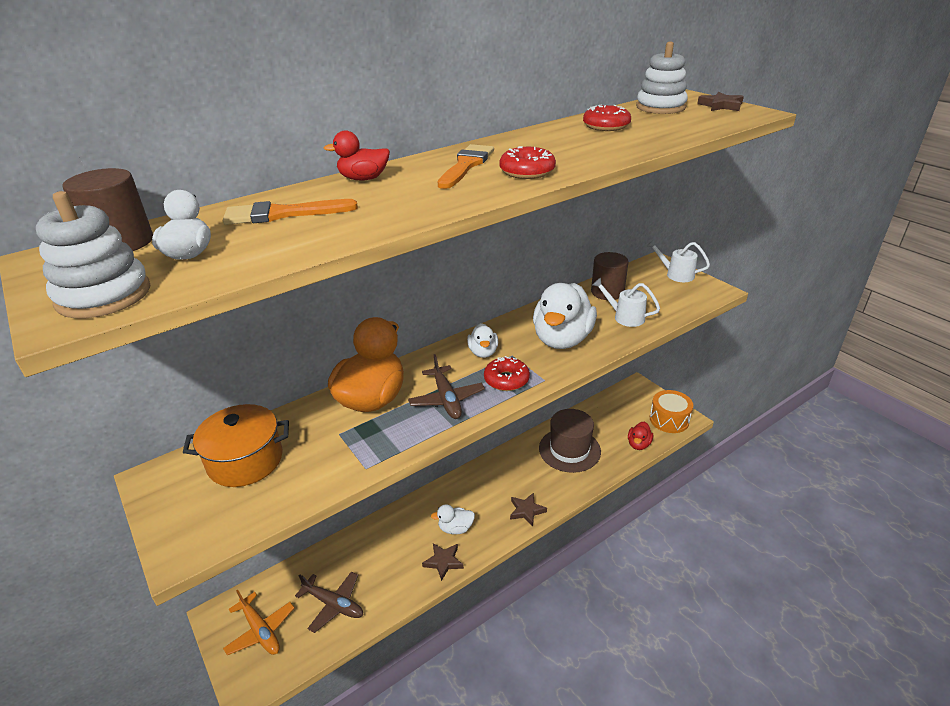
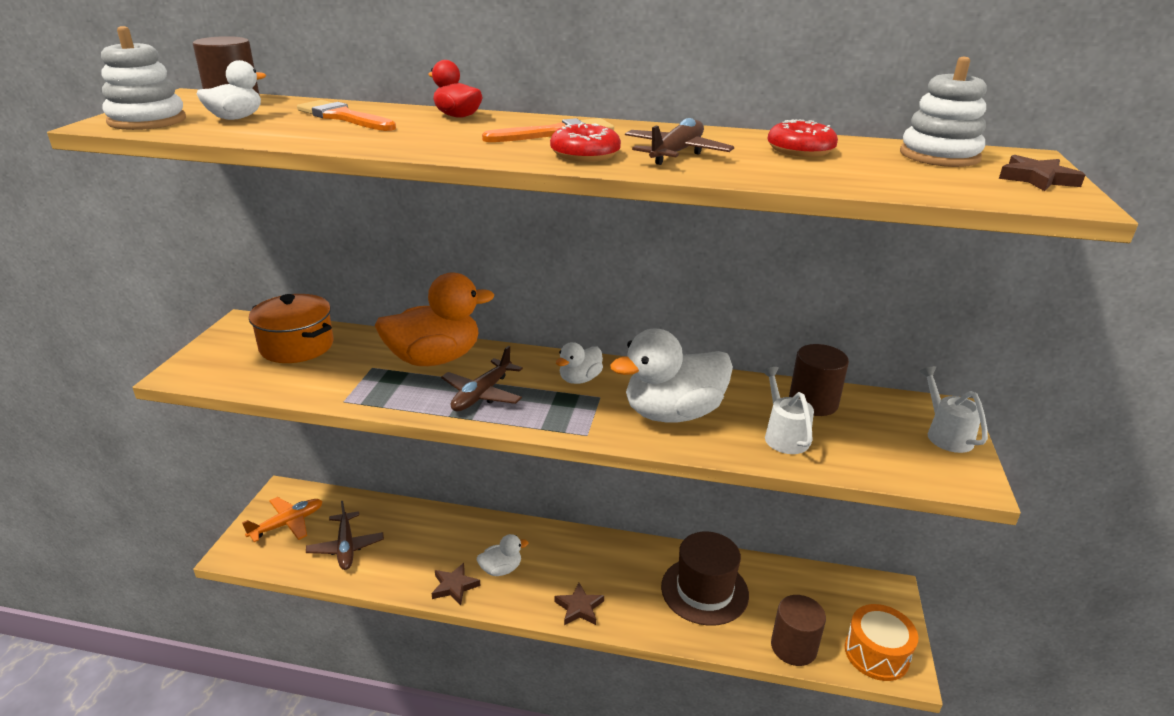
camera: 45 degrees right, 5 degrees down
orange plane [223,589,294,655] -> orange plane turned 135 degrees counterclockwise [242,497,323,542]
white duck [431,504,475,534] -> white duck turned 120 degrees clockwise [477,534,528,576]
red donut [484,356,530,391] -> none
red duck [628,422,653,450] -> brown cylinder [771,595,826,666]
none -> brown plane [625,118,734,165]

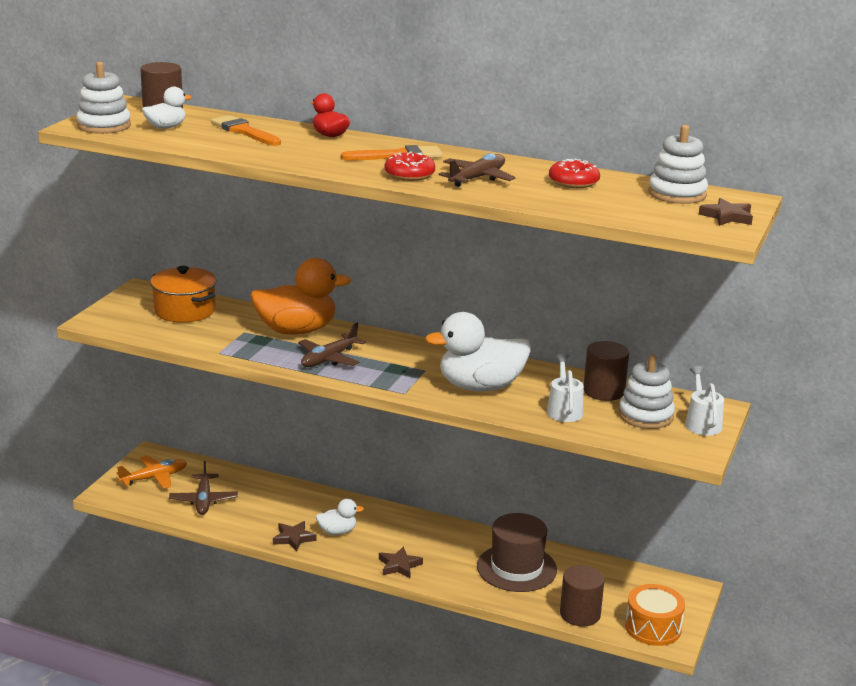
camera: 10 degrees right, 5 degrees down
white duck [556,342,603,384] -> none
none -> white stacking toy [619,355,675,429]

